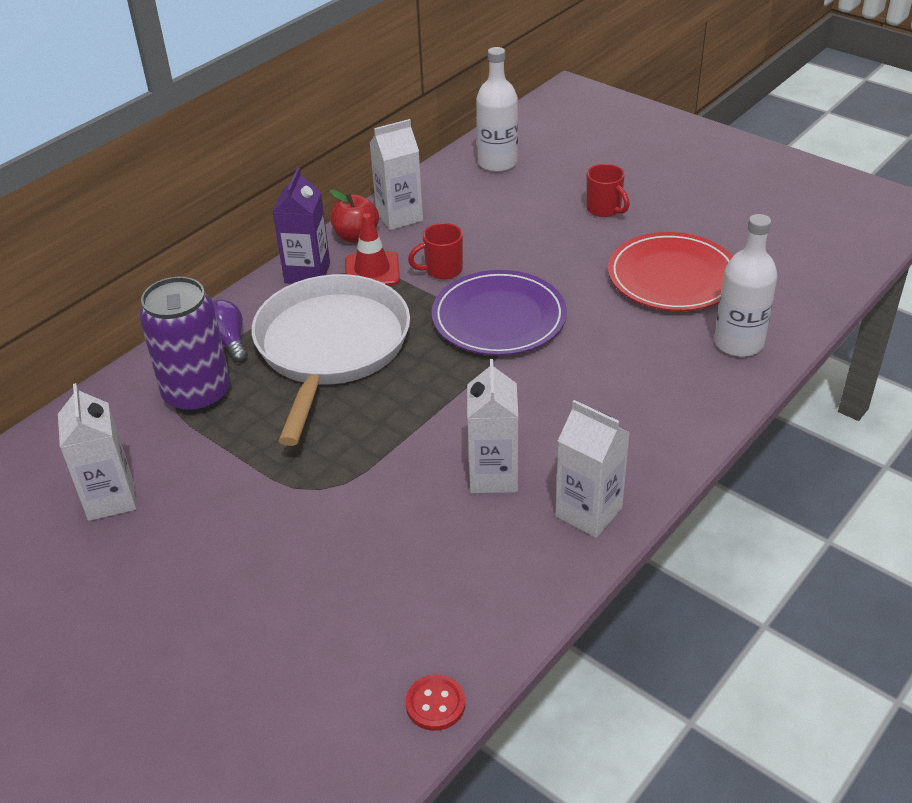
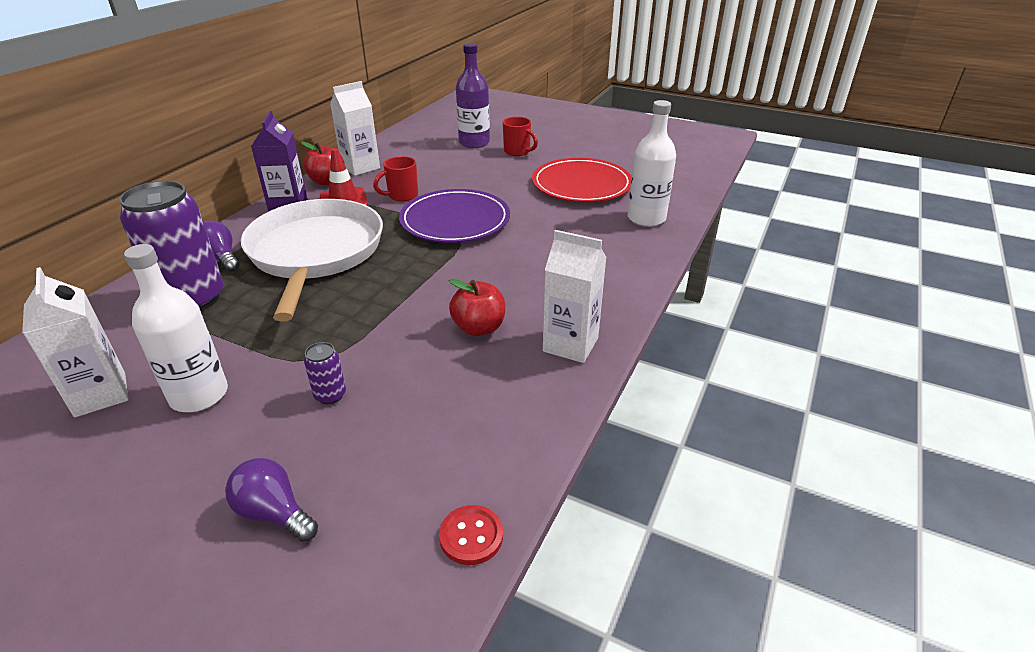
camera: 15 degrees left, 5 degrees down
white carton [467,359,518,493] -> red apple [449,279,505,336]
white bottle [476,47,518,172] -> white bottle moved to [124,244,228,412]
none -> purple light bulb [225,458,318,542]
none -> purple can [304,342,346,404]
none -> purple bottle [456,43,490,148]

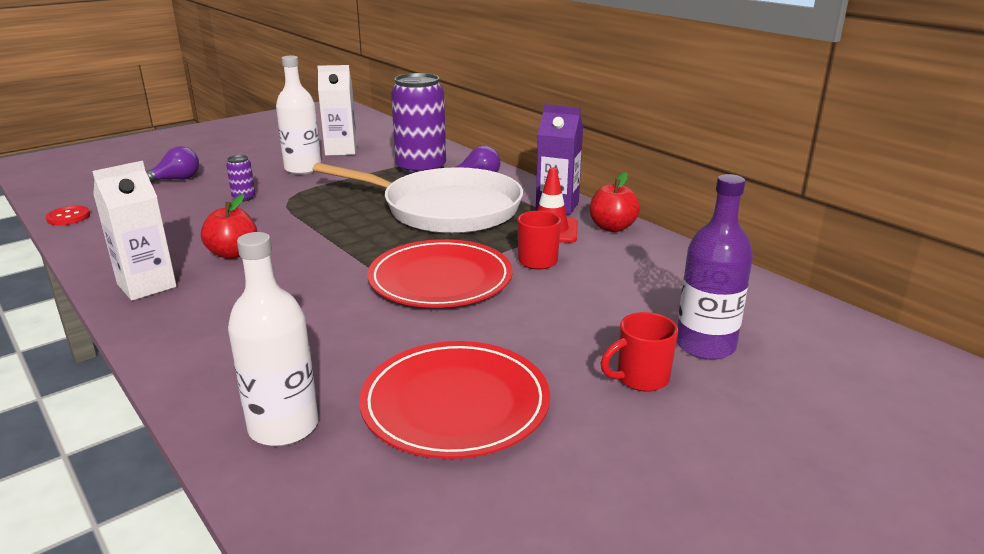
camera: 115 degrees right, 10 degrees down
white carton [330,81,380,176] -> none
purple plate [399,189,510,243] -> red plate [367,239,513,308]

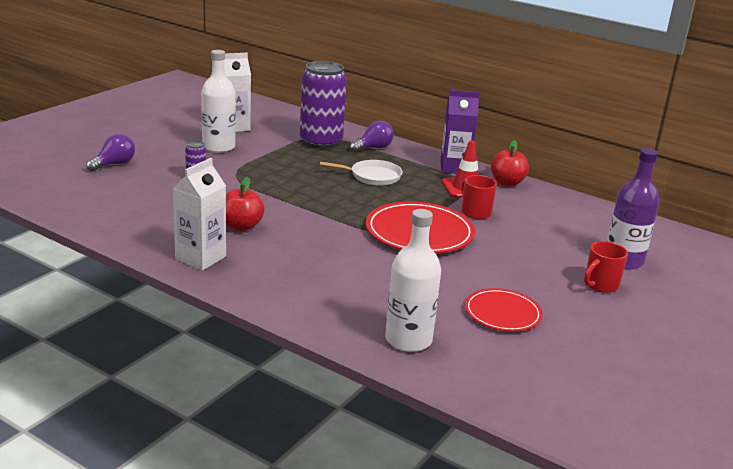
camera: 20 degrees left, 0 degrees up
red button [46,206,90,225] -> none
white pan [312,163,523,233] -> white pan [320,160,403,186], size x0.46
red plate [359,341,550,459] -> red plate [465,288,543,331], size x0.61

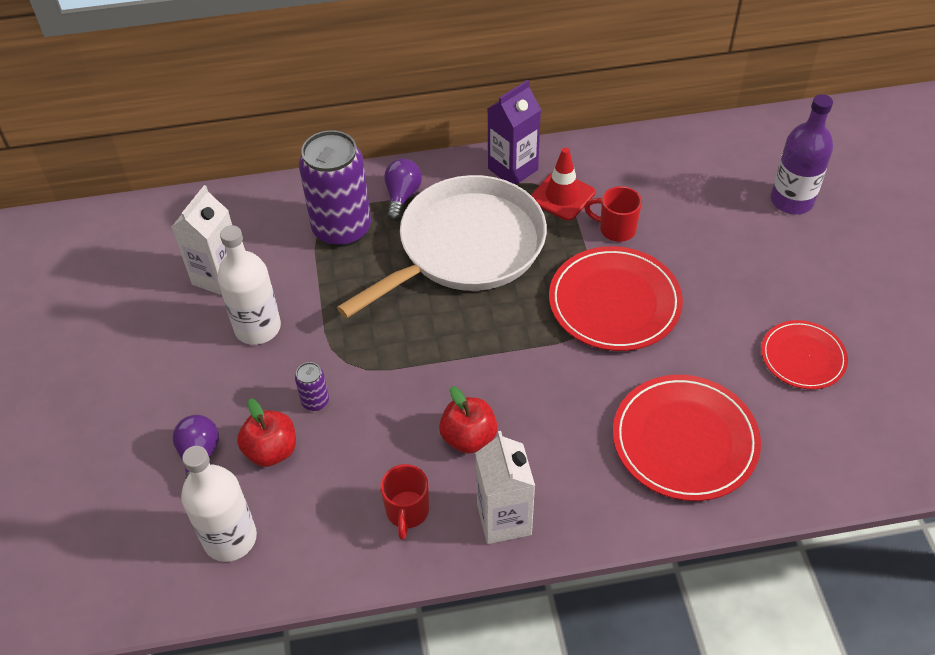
camera: 40 degrees left, 25 degrees up
white pan [320,160,403,186] -> white pan [337,175,547,318], size x2.19
white bottle [385,209,441,352] -> white bottle moved to [181,446,257,562]
red apple [491,140,529,186] -> red apple moved to [237,398,296,467]
red mug [584,241,628,293] -> red mug moved to [380,464,429,540]
none -> red plate [613,375,761,501]

